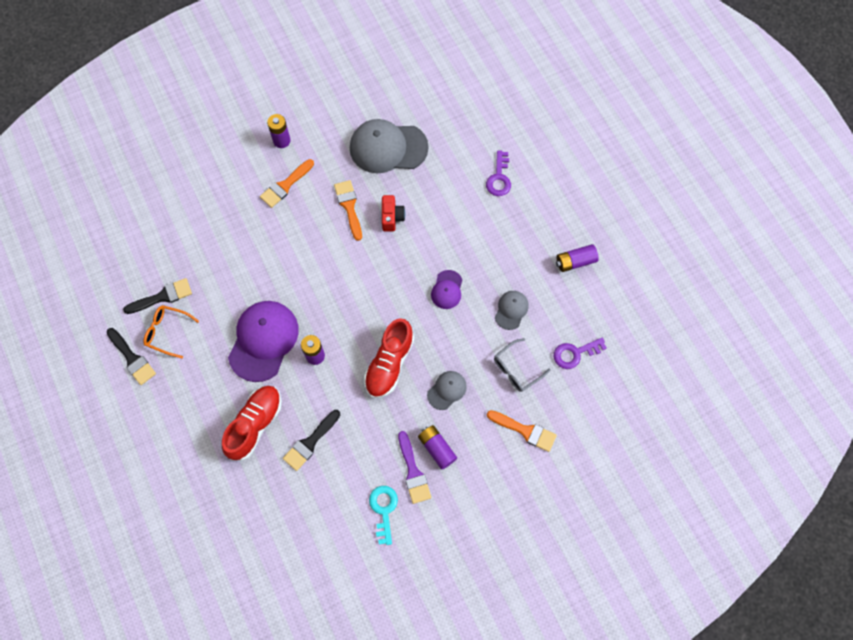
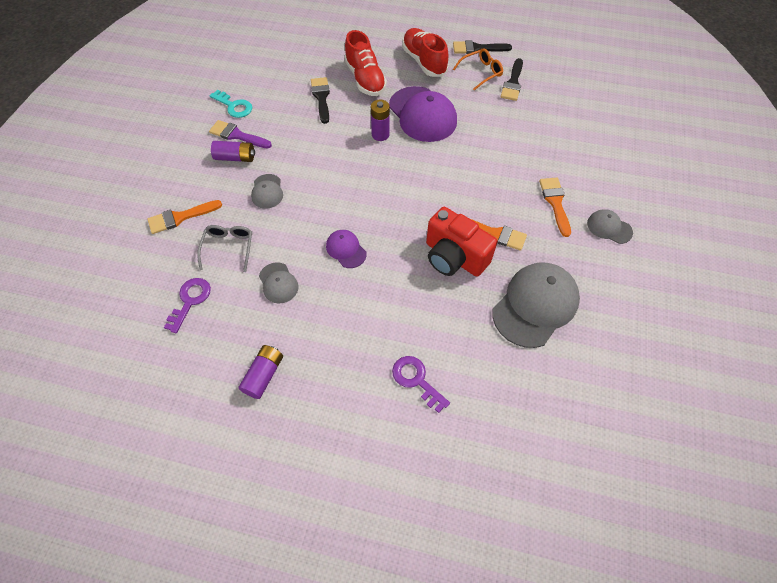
camera: 130 degrees right, 10 degrees down
purple battery [267,114,291,148] -> grey cap [587,209,633,244]
red shoe [364,319,414,398] -> red shoe moved to [402,28,448,77]
red camera [382,195,405,232] -> red camera [426,207,497,277], size x1.80

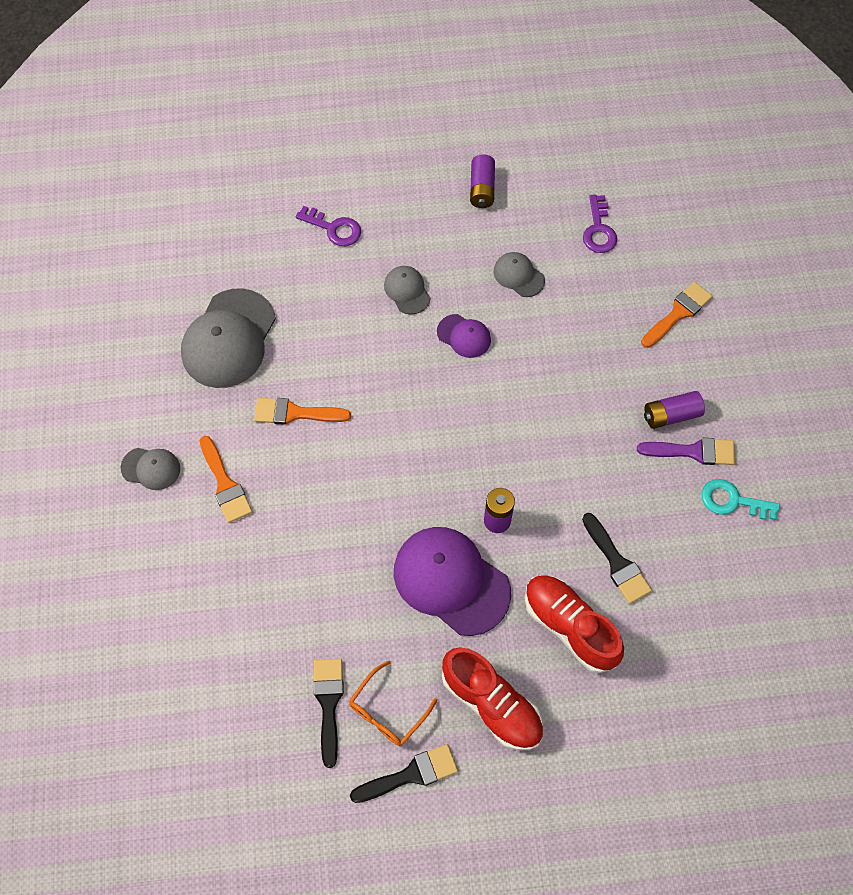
camera: 160 degrees right, 5 degrees up
grey glasses [197,225,252,272] -> none
grey cap [251,174,283,209] -> grey cap moved to [384,266,431,314]
red camera [426,207,497,277] -> none

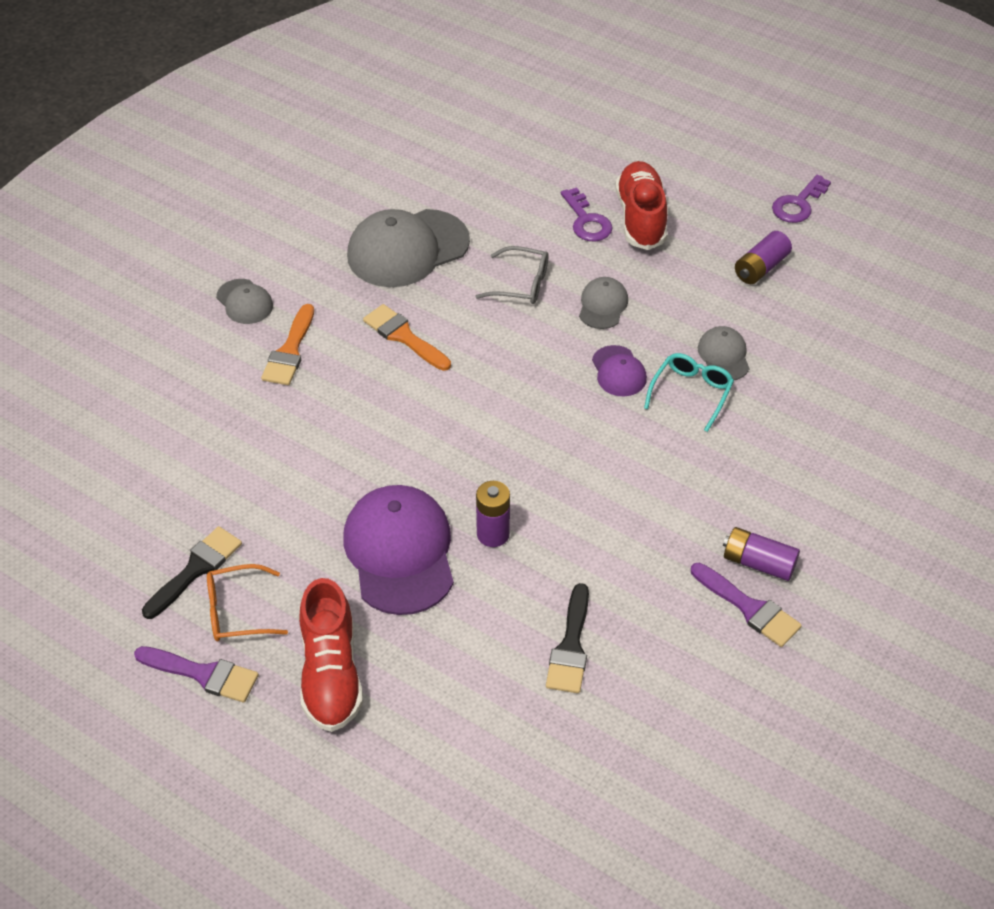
camera: 40 degrees right, 15 degrees down
black brush [350,744,458,803] -> purple brush [134,646,259,703]
red shoe [525,575,624,673] -> red shoe moved to [615,161,667,250]
purple key [583,194,617,253] -> purple key moved to [772,175,831,223]
orange brush [641,282,713,348] -> none
turquoise key [702,479,780,520] -> none
none -> grey glasses [475,246,548,304]
none -> turquoise glasses [644,353,734,432]

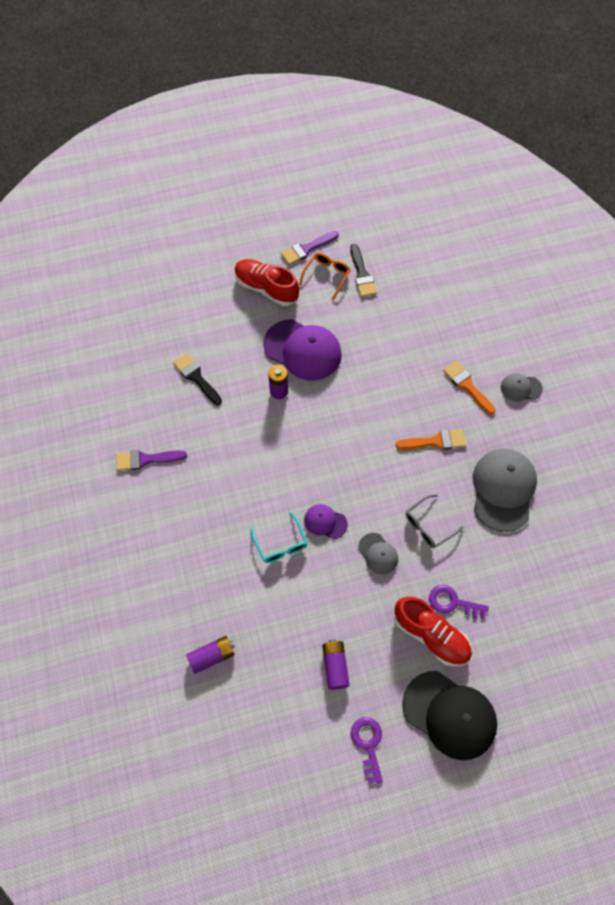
camera: 130 degrees right, 15 degrees up
grey cap [698,326,749,380] -> none
purple battery [723,527,800,581] -> purple battery moved to [186,636,235,674]
none -> black cap [402,671,497,760]

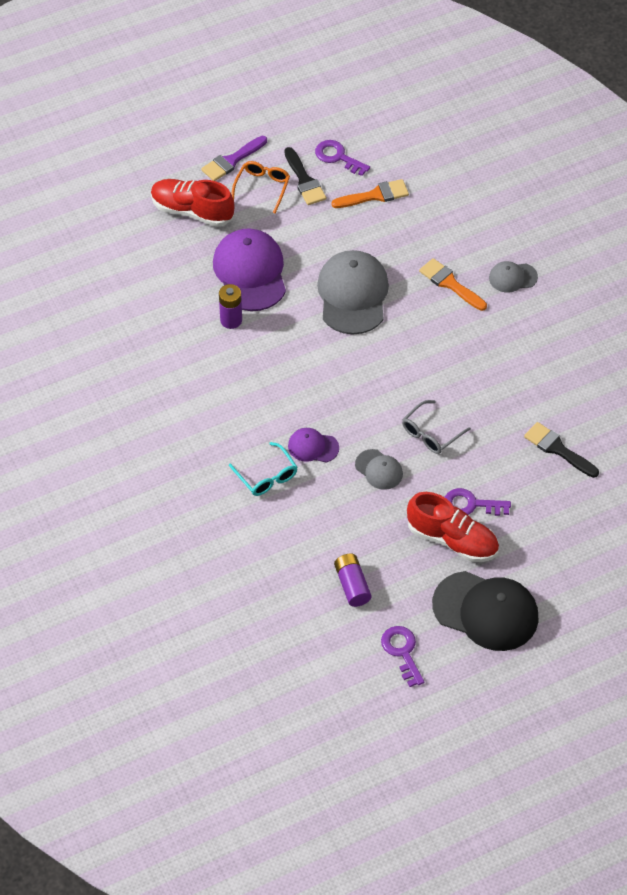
camera: 10 degrees left, 10 degrees down
purple brush [116,450,187,471] -> none
black brush [173,353,222,405] -> black brush moved to [524,422,599,478]
purple battery [186,636,235,674] -> none
purple cap [263,319,342,381] -> purple cap turned 120 degrees counterclockwise [213,228,286,311]
orange brush [395,429,466,450] -> orange brush moved to [331,179,409,208]
grey cap [473,449,537,532] -> grey cap moved to [317,250,389,334]
none -> purple key [315,140,370,176]

